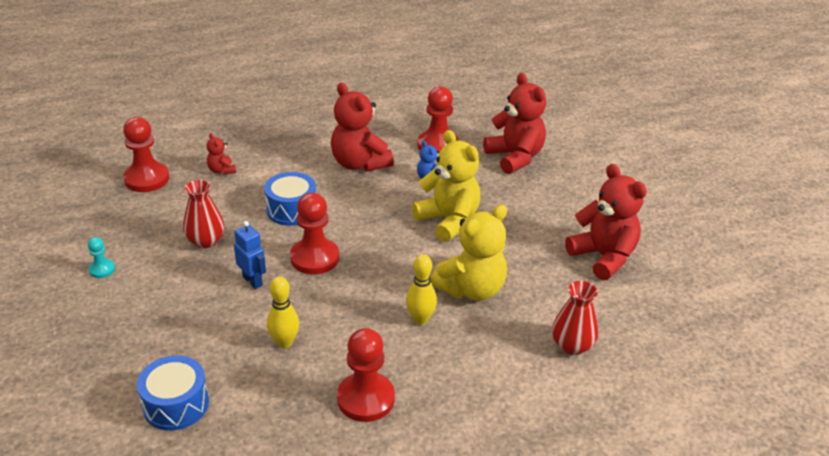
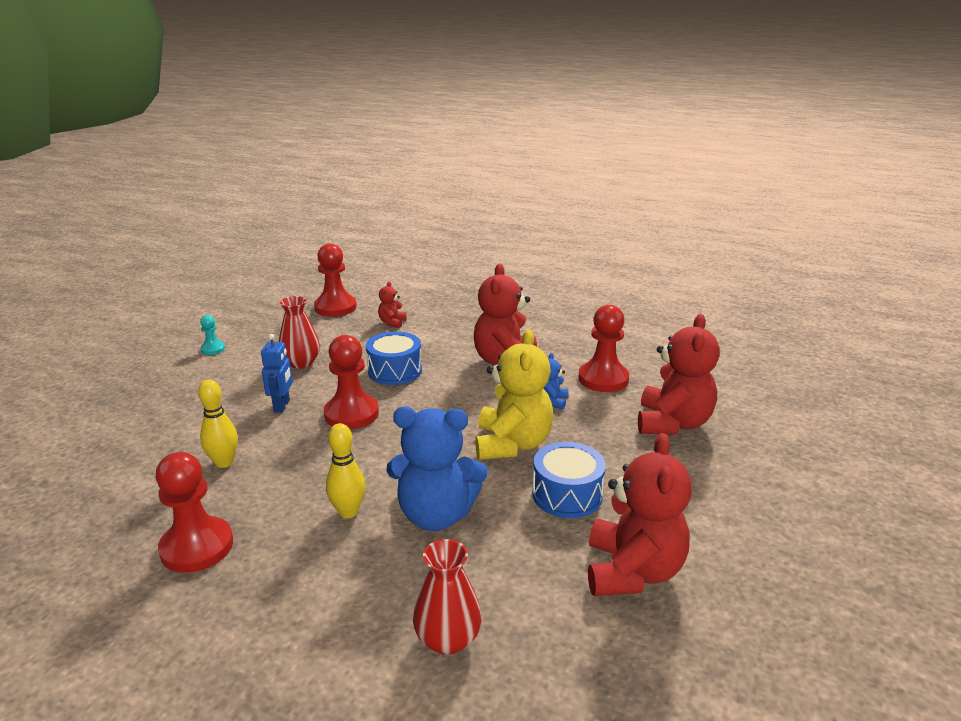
camera: 45 degrees right, 10 degrees down
blue drum [137,355,209,430] -> blue drum moved to [532,442,606,518]
yellow teddy bear [431,205,507,301] -> blue teddy bear [386,407,488,531]

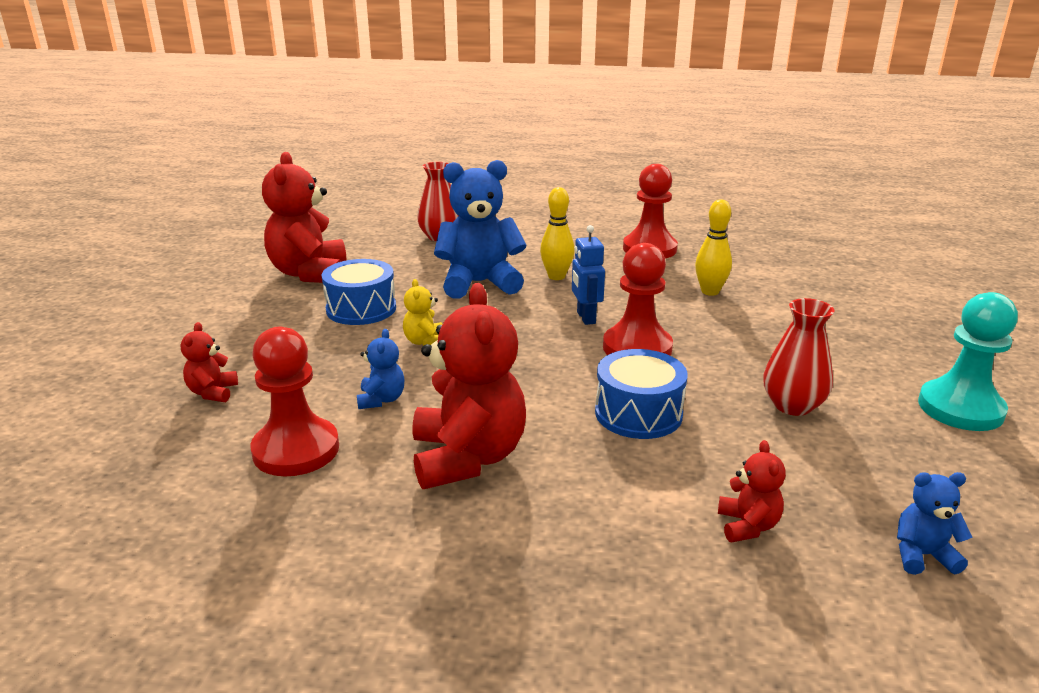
camera: 165 degrees right, 0 degrees up
turquoise pawn [200,315,225,355] -> turquoise pawn [918,292,1018,431], size x2.00
blue robot [261,334,292,413] -> blue robot moved to [572,225,605,325]
red pawn [314,243,357,317] -> blue teddy bear [897,472,972,575]
yellow teddy bear [475,329,554,460] -> yellow teddy bear [403,279,443,346], size x0.46
red teddy bear [638,314,720,435] -> red teddy bear [181,322,238,402], size x0.46

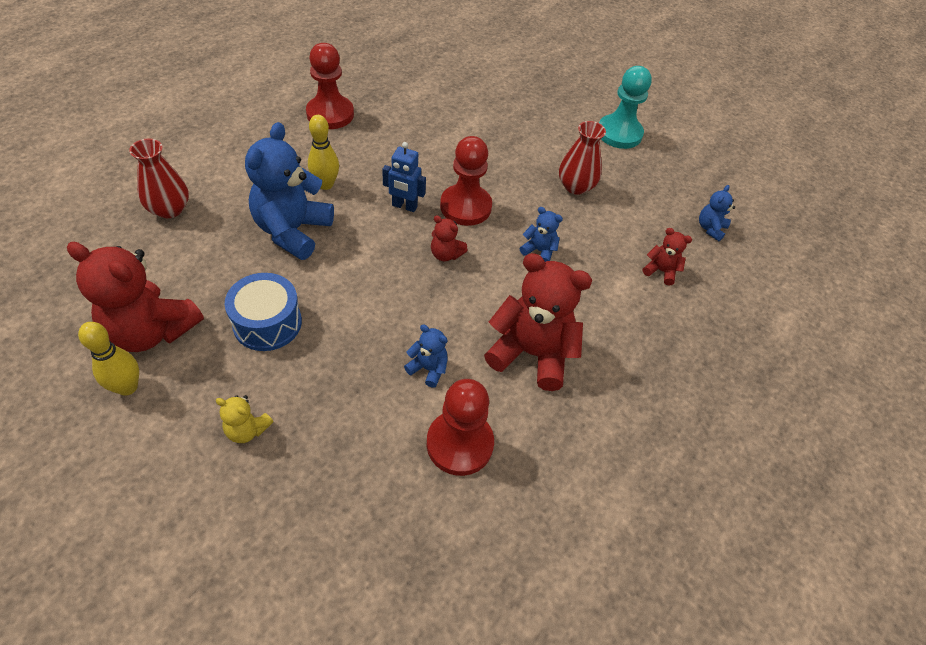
camera: 65 degrees left, 25 degrees up
red teddy bear [181,322,238,402] -> red teddy bear moved to [431,215,468,261]
yellow teddy bear [403,279,443,346] -> yellow teddy bear moved to [216,395,274,443]
blue drum [595,349,688,439] -> blue teddy bear [520,207,563,262]
yellow bowling pin [695,199,732,296] -> yellow bowling pin moved to [78,322,139,396]

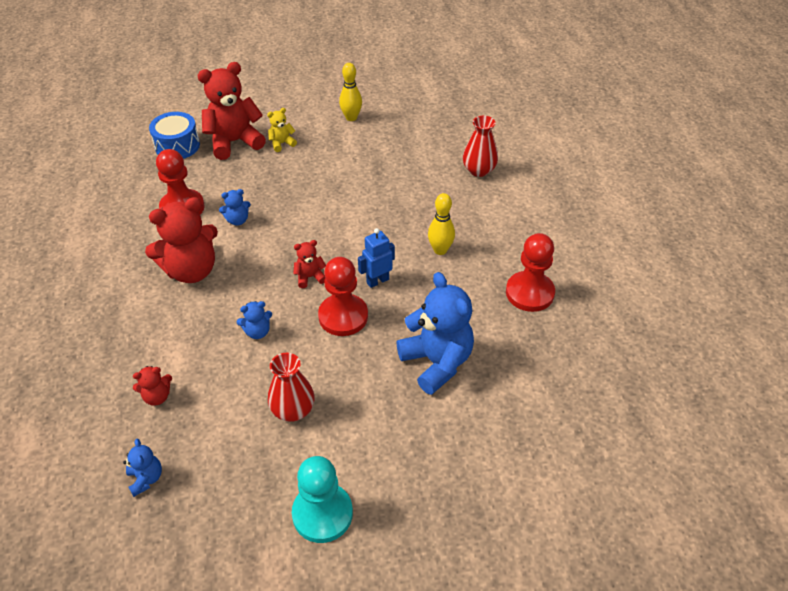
camera: 135 degrees right, 5 degrees down
red teddy bear [67,242,204,352] -> red teddy bear moved to [197,62,266,160]
blue drum [225,273,302,351] -> blue drum moved to [149,112,200,159]
blue teddy bear [245,122,334,260] -> blue teddy bear moved to [396,272,474,395]

